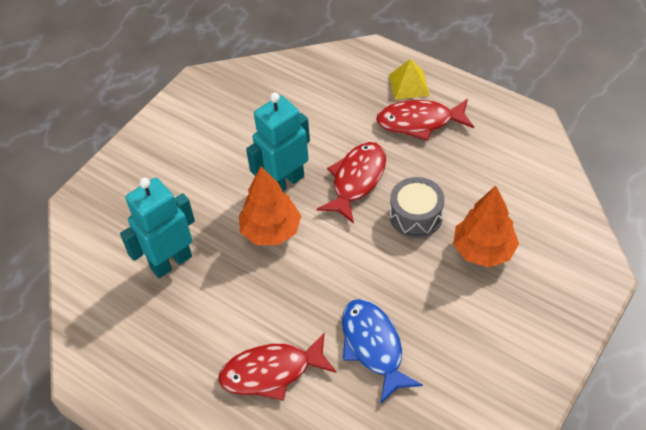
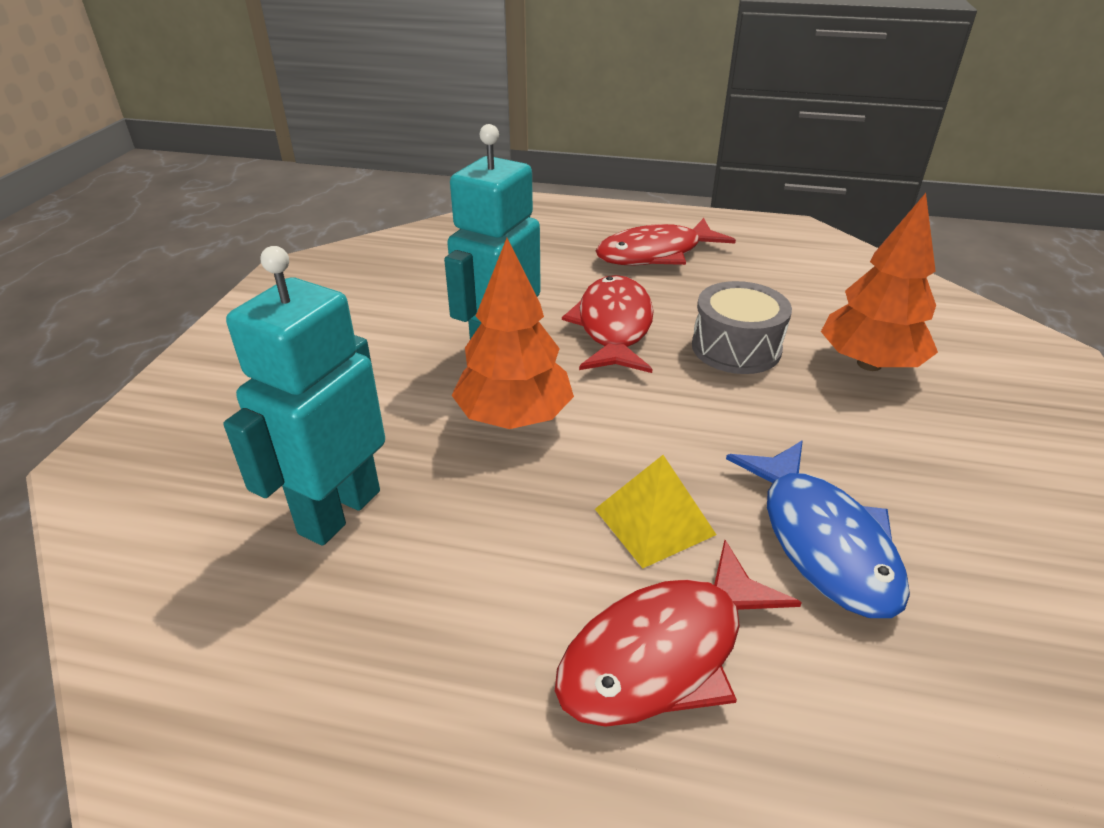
camera: 25 degrees left, 15 degrees down
blue fish [342,299,423,403] -> blue fish turned 150 degrees counterclockwise [726,441,910,618]
yellow pyramid [389,59,430,100] -> yellow pyramid moved to [595,455,716,568]

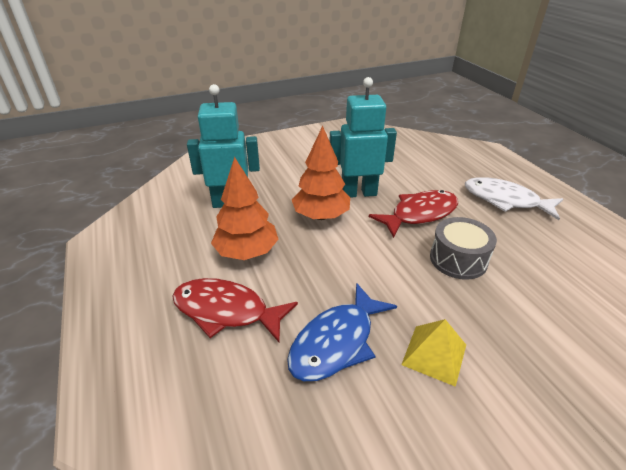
camera: 55 degrees right, 0 degrees up
yellow pyramid [595,455,716,568] -> yellow pyramid moved to [401,319,466,387]
red fish [596,218,736,265] -> white fish [465,177,563,220]
orange tree [821,193,938,371] -> orange tree moved to [211,157,278,260]

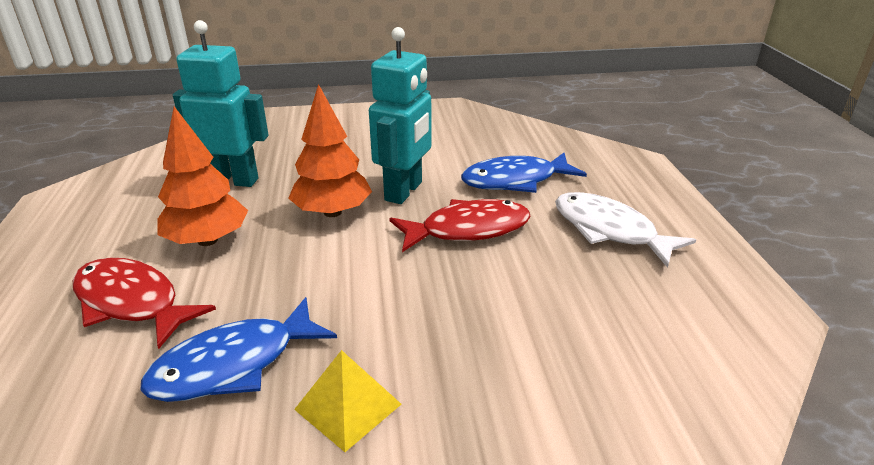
camera: 15 degrees right, 5 degrees down
turquoise robot [330,77,397,198] -> turquoise robot turned 105 degrees clockwise [369,27,432,204]
grey drum [430,217,497,280] -> none
none -> blue fish [461,153,587,193]

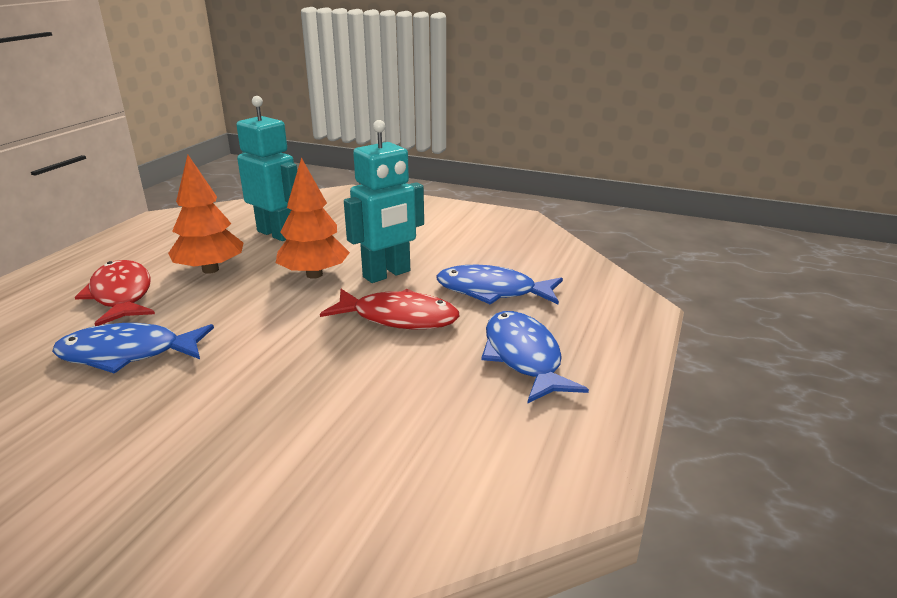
camera: 30 degrees right, 5 degrees down
yellow pyramid [294,350,401,452] -> none
white fish [555,192,696,268] -> blue fish [481,311,589,404]

